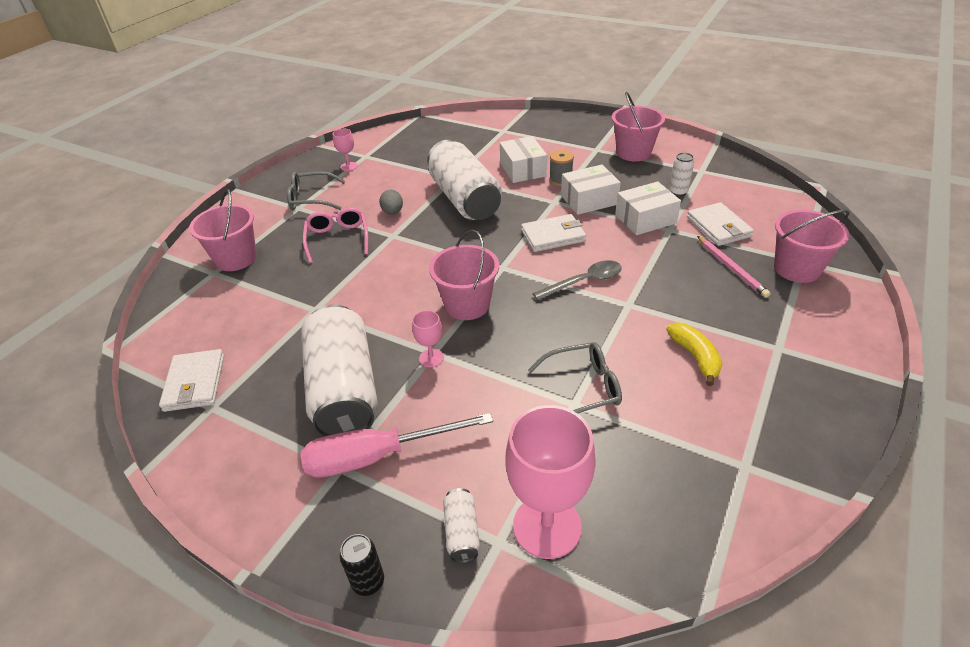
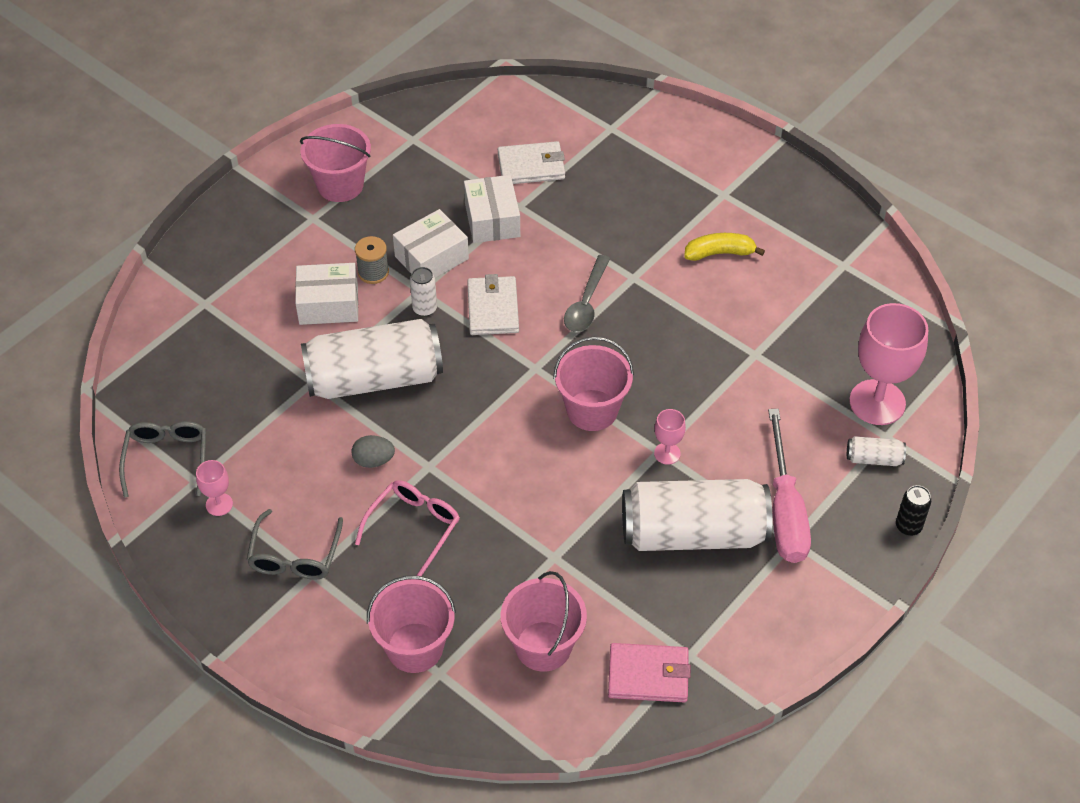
camera: 80 degrees left, 10 degrees up
white wallet [159,349,224,412] -> pink wallet [608,643,691,703]
pink glasses [303,207,368,263] -> pink glasses turned 120 degrees clockwise [355,480,460,576]
grey glasses [528,342,622,414] -> grey glasses moved to [119,421,206,498]
grey spoon [532,260,622,300] -> grey spoon turned 150 degrees counterclockwise [564,255,610,332]
white box [561,165,621,215] -> white box turned 60 degrees clockwise [393,209,469,278]
white can [669,153,694,196] -> white can moved to [410,267,437,317]
pink pencil [697,236,771,298] -> none
pink bucket [774,210,850,283] -> pink bucket moved to [501,571,587,672]

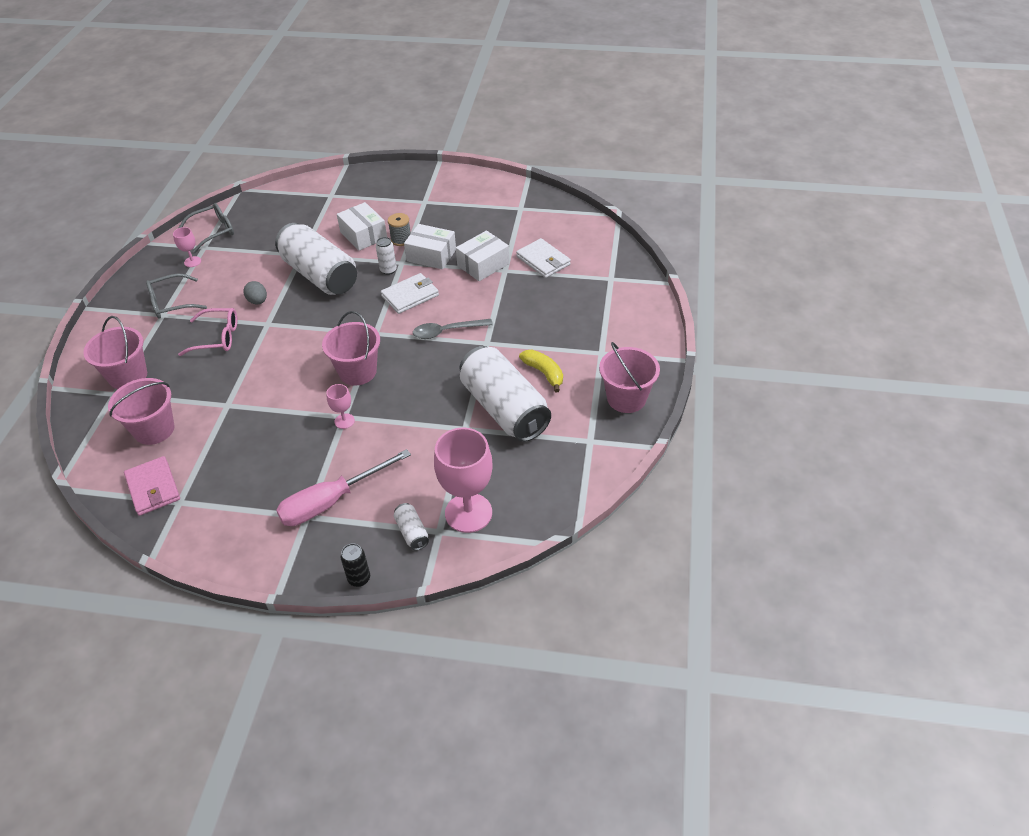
camera: 60 degrees right, 5 degrees down
pink bucket [300,124,371,202] -> pink bucket moved to [599,342,660,413]
white can [622,479,772,551] -> white can moved to [459,346,551,442]

